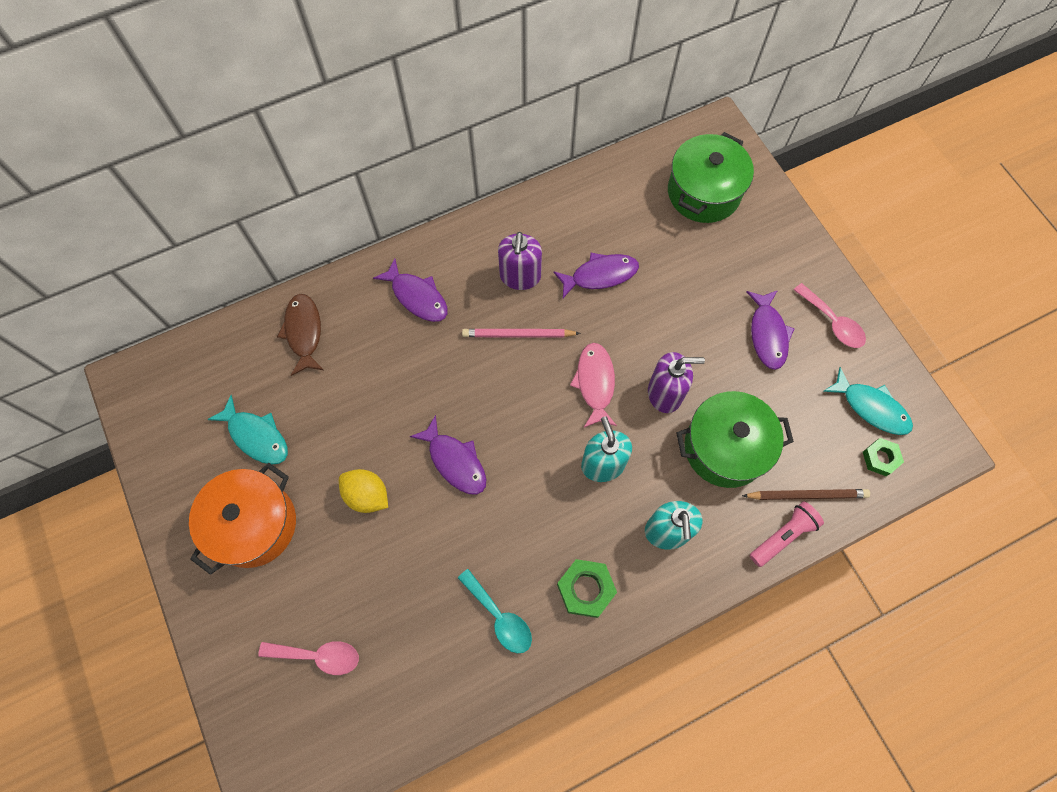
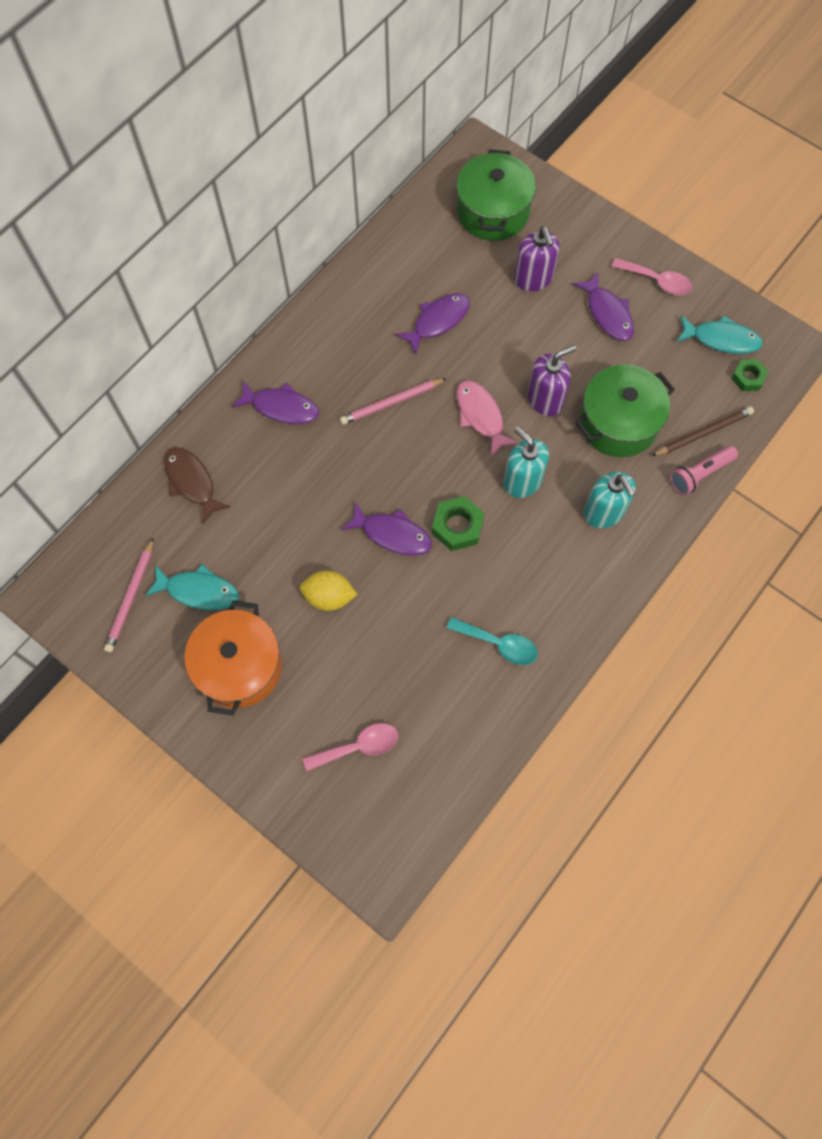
camera: 25 degrees left, 0 degrees up
purple soap dispenser [498,232,542,290] -> purple soap dispenser moved to [514,227,560,291]
green nut [557,559,617,618] -> green nut moved to [432,496,485,551]
pink flashlight [750,501,824,567] -> pink flashlight turned 150 degrees counterclockwise [670,446,738,495]
none -> pink pencil [104,537,154,653]

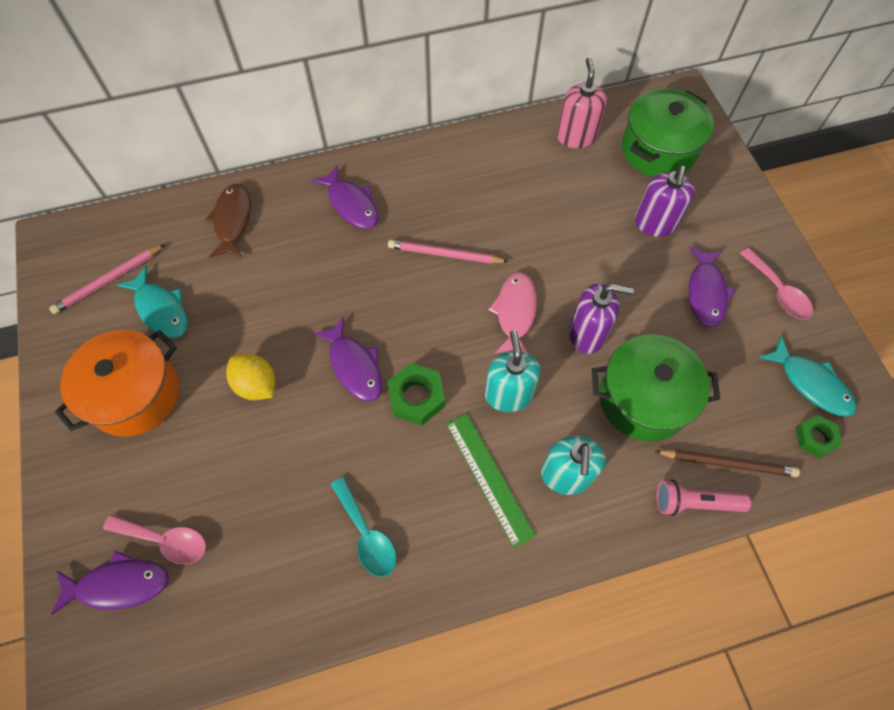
camera: 35 degrees right, 5 degrees down
purple fish [395,293,470,355] -> purple fish moved to [51,551,169,615]
none -> green ruler [446,413,536,548]
none -> pink soap dispenser [557,58,607,148]

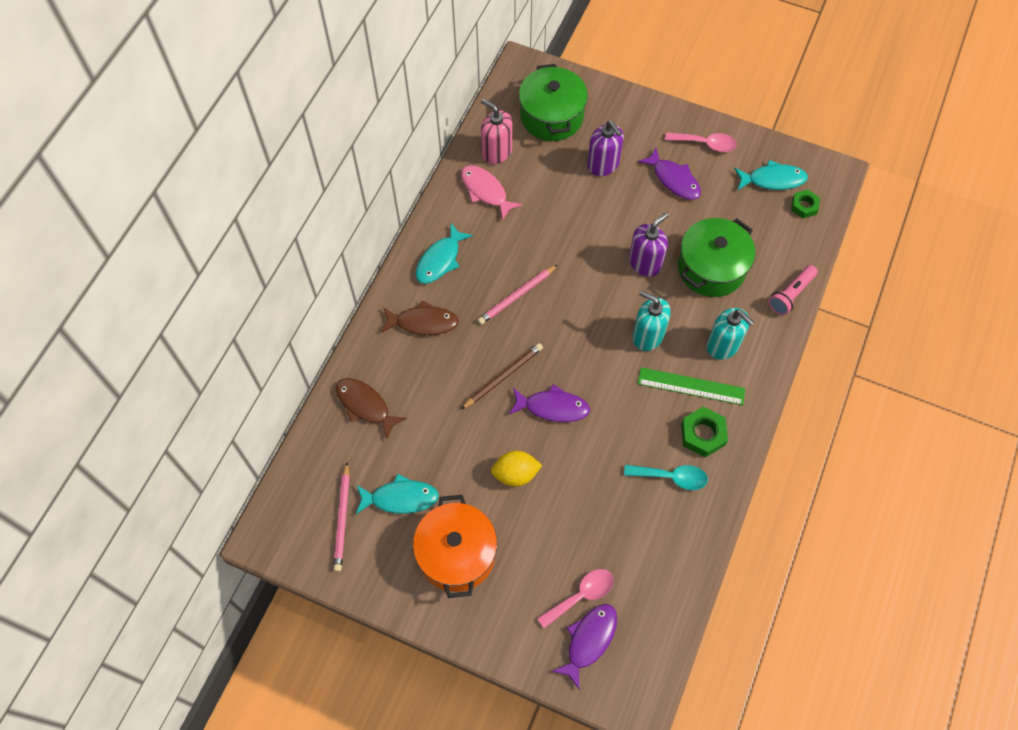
camera: 50 degrees left, 0 degrees up
purple fish [311,165,379,229] -> brown fish [381,301,459,335]
green nut [387,363,445,425] -> green nut moved to [681,407,728,457]
pink fish [488,272,537,354] -> pink fish moved to [461,166,522,220]
brown pencil [655,449,800,477] -> brown pencil moved to [461,343,543,409]
none -> turquoise fish [416,224,473,284]

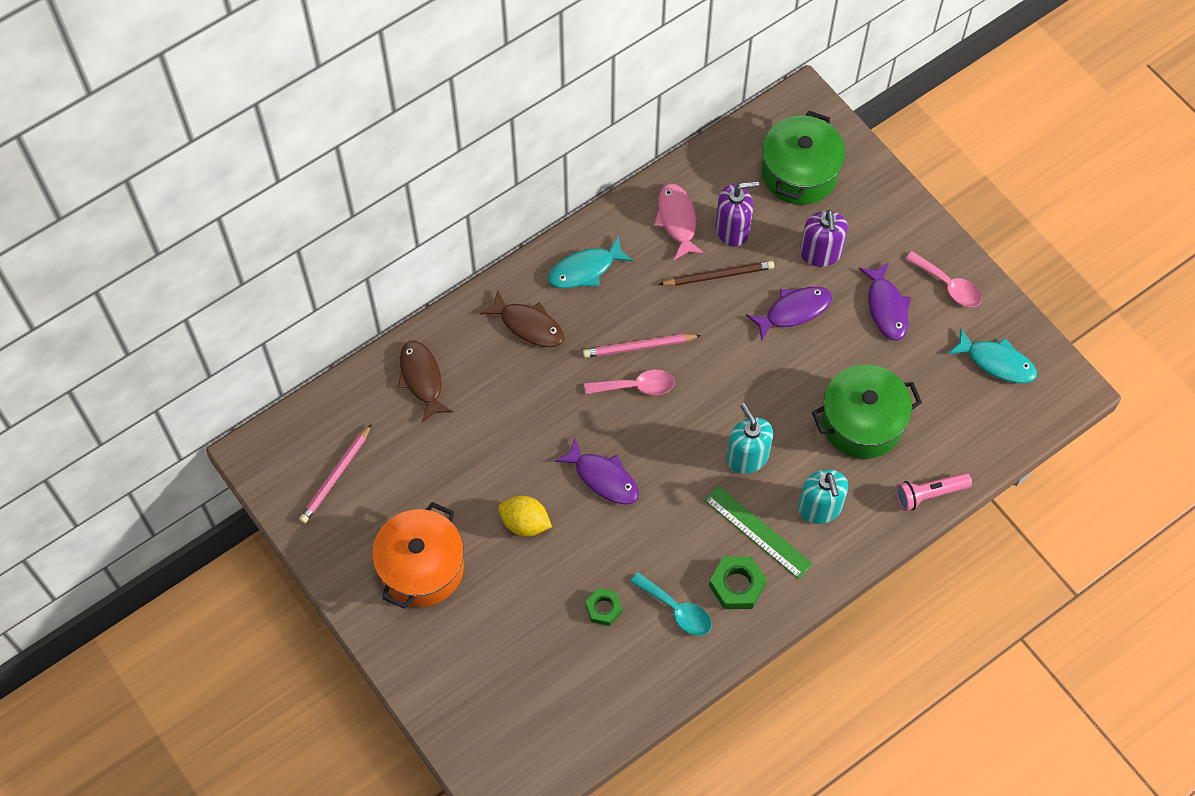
camera: 30 degrees right, 0 degrees up
turquoise fish [356,474,439,514] -> none
brown pencil [461,343,543,409] -> brown pencil moved to [659,261,774,286]
pink soap dispenser [481,99,513,164] -> none
pink spoon [537,569,614,628] -> pink spoon moved to [584,370,675,395]
purple fish [552,604,617,689] -> purple fish moved to [746,287,832,341]
purple soap dispenser [629,213,669,277] -> purple soap dispenser moved to [716,181,759,247]
green nut [791,190,820,218] -> green nut moved to [585,588,622,626]

